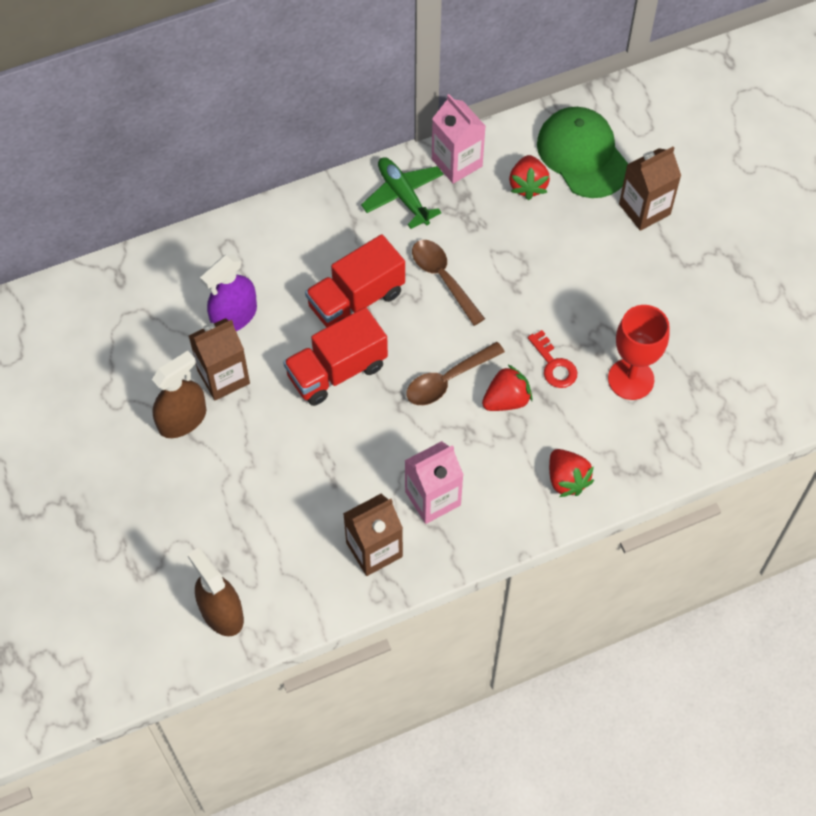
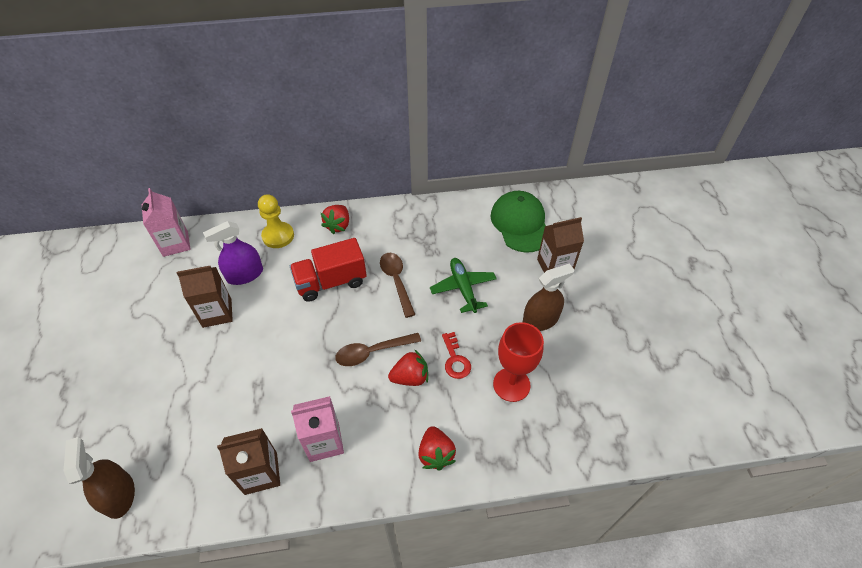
camera: 15 degrees right, 10 degrees down
brown spray bottle [152,351,207,438] -> brown spray bottle moved to [523,264,574,331]
red truck [283,307,388,406] -> none
green plane [361,157,443,229] -> green plane moved to [430,258,497,313]
pink carton [432,94,486,184] -> pink carton moved to [142,188,191,257]
red strawberry [509,155,550,200] -> red strawberry moved to [321,205,349,234]
none -> yellow pawn [258,194,294,248]

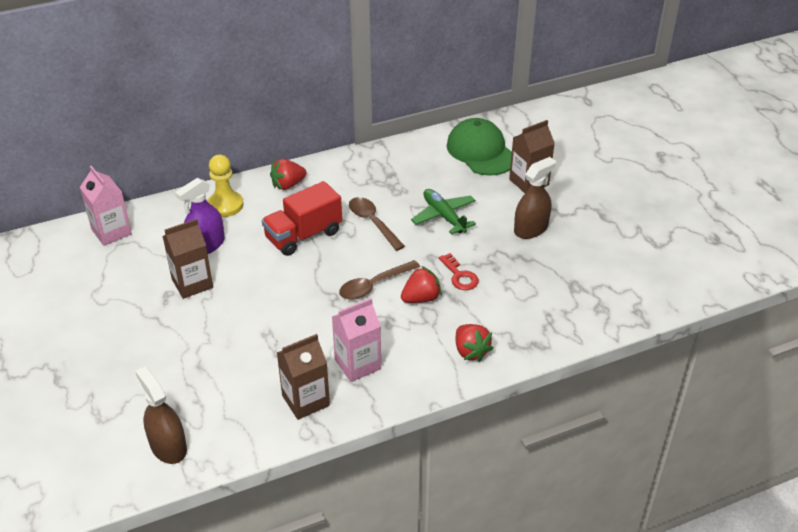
camera: 15 degrees left, 10 degrees down
red strawberry [321,205,349,234] -> red strawberry turned 60 degrees clockwise [270,159,306,190]
red goblet [493,322,544,402] -> none

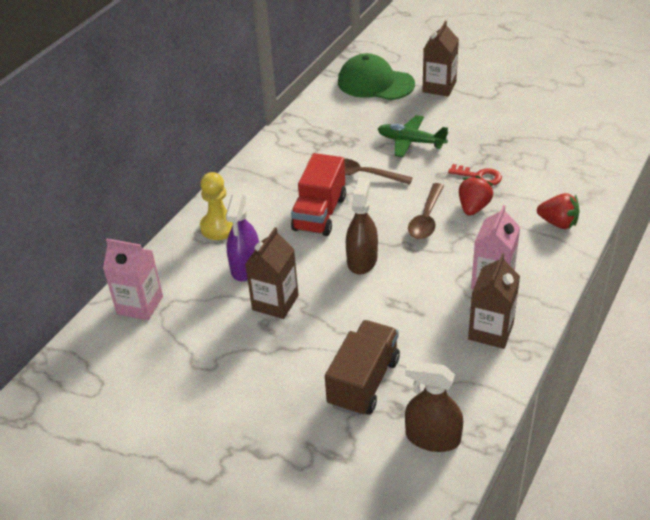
camera: 35 degrees left, 0 degrees up
red strawberry [270,159,306,190] -> none
brown spray bottle [514,157,556,239] -> brown spray bottle moved to [346,178,378,274]
none -> brown truck [325,320,400,416]

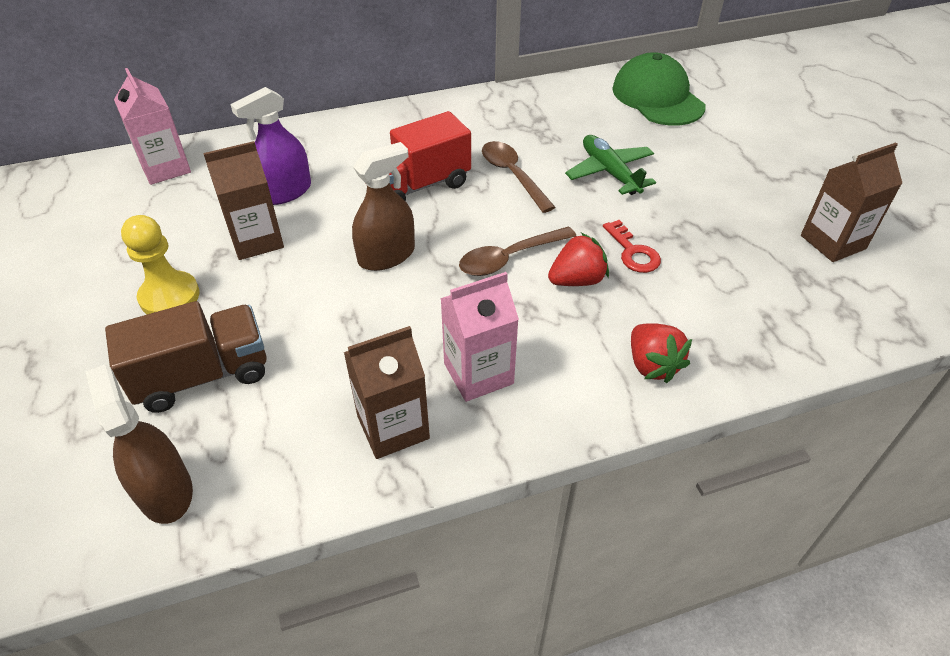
camera: 40 degrees right, 5 degrees up
yellow pawn [200,172,232,240] -> yellow pawn moved to [121,215,200,314]
brown carton [422,21,459,97] -> brown carton moved to [801,142,902,262]

